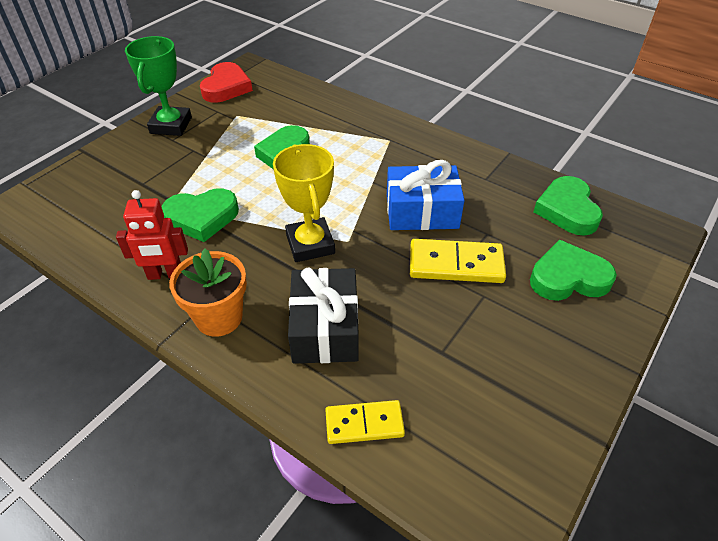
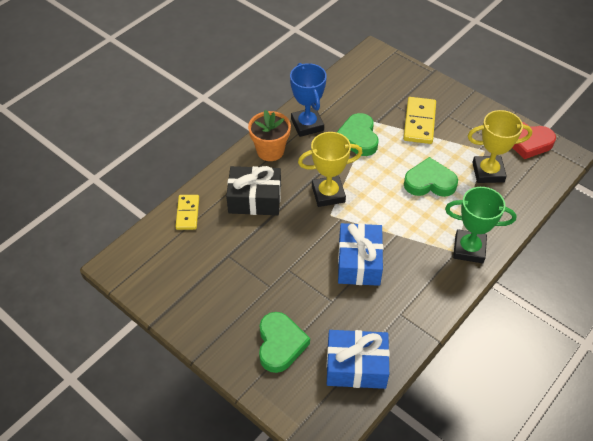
camera: 95 degrees right, 5 degrees up
red robot [116,190,188,280] -> blue trophy [290,63,327,137]
green trophy [125,36,192,136] -> green trophy moved to [445,187,517,263]
yellow domino [410,239,506,283] -> yellow domino moved to [403,97,436,144]
green heart [533,176,603,236] -> blue gift [326,330,390,389]
none -> yellow trophy [468,110,532,183]

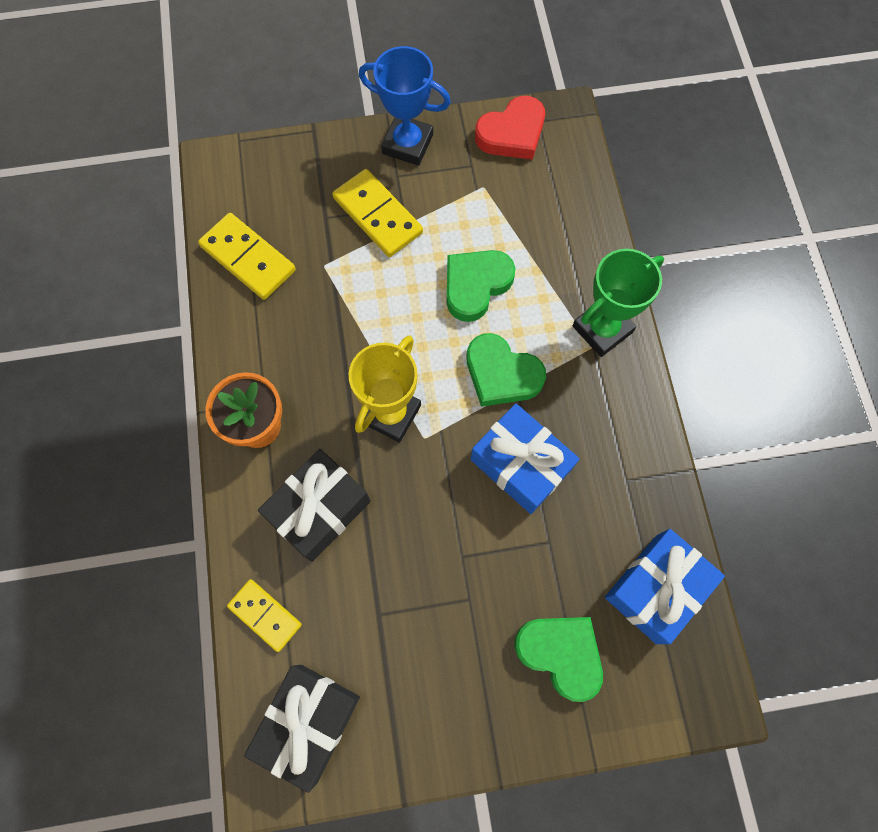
camera: 50 degrees left, 20 degrees up
blue trophy [290,63,327,137] -> blue trophy moved to [359,46,451,166]
green heart [337,113,378,156] -> green heart moved to [466,333,546,407]
yellow trophy [468,110,532,183] -> none
none -> yellow domino [198,213,296,300]
none -> black gift [244,665,360,793]

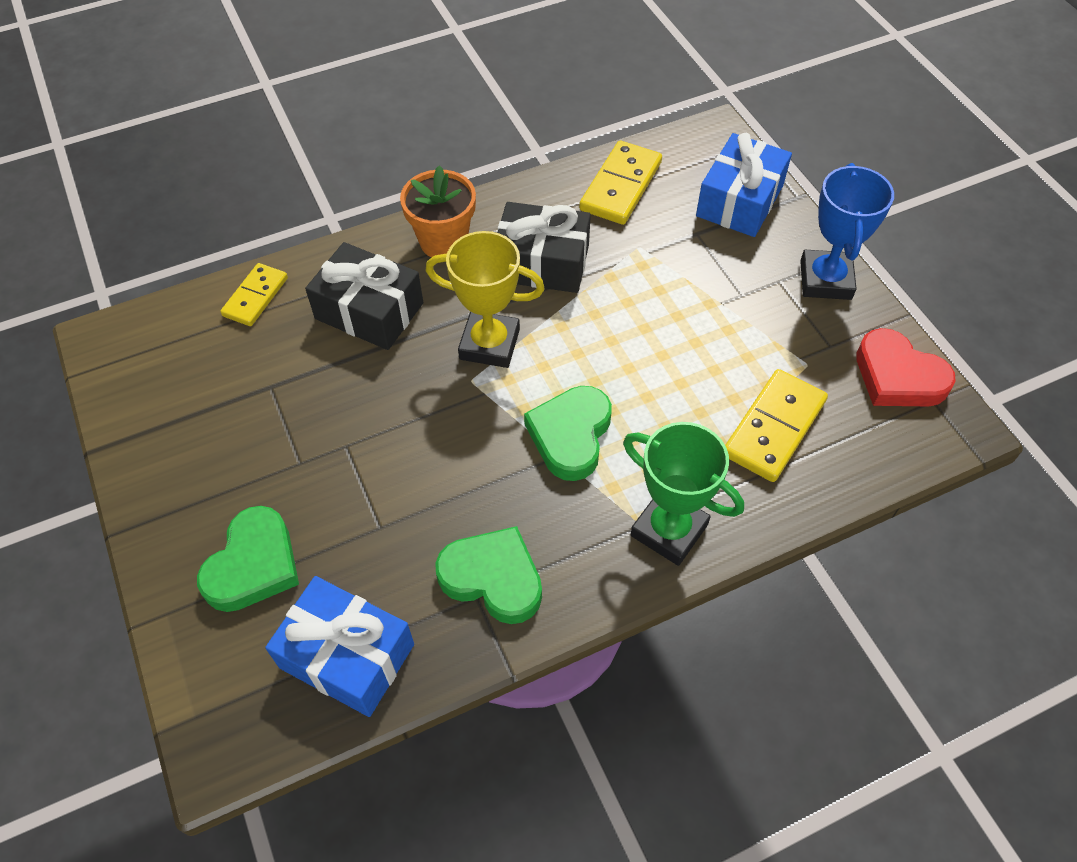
camera: 75 degrees right, 15 degrees down
black gift [244,665,360,793] -> black gift moved to [497,202,591,293]
yellow domino [332,169,423,257] -> yellow domino moved to [725,369,828,482]
green heart [447,250,515,322] -> green heart moved to [435,526,542,624]
blue gift [471,404,580,514] -> blue gift moved to [696,133,792,237]

